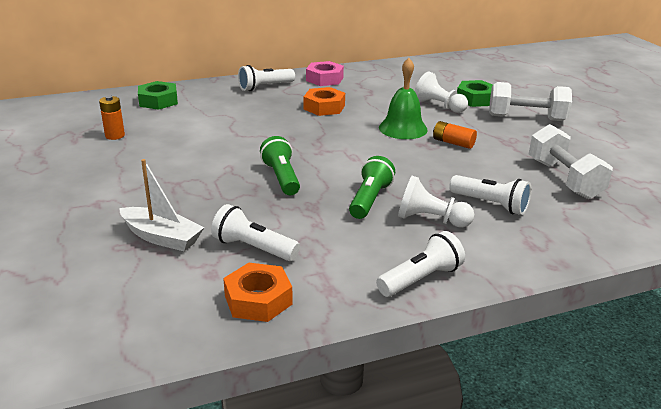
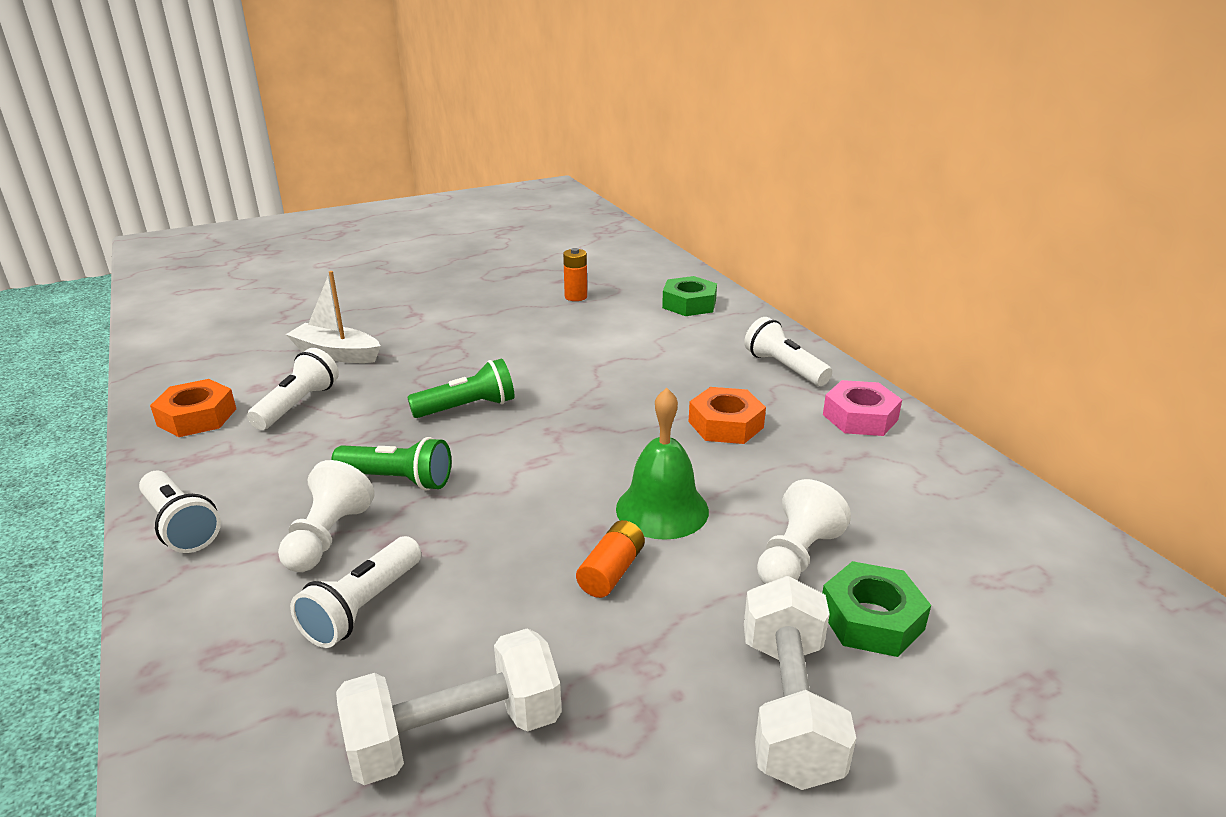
camera: 85 degrees right, 0 degrees up
white boat [119,159,205,251] -> white boat turned 90 degrees clockwise [286,271,381,363]

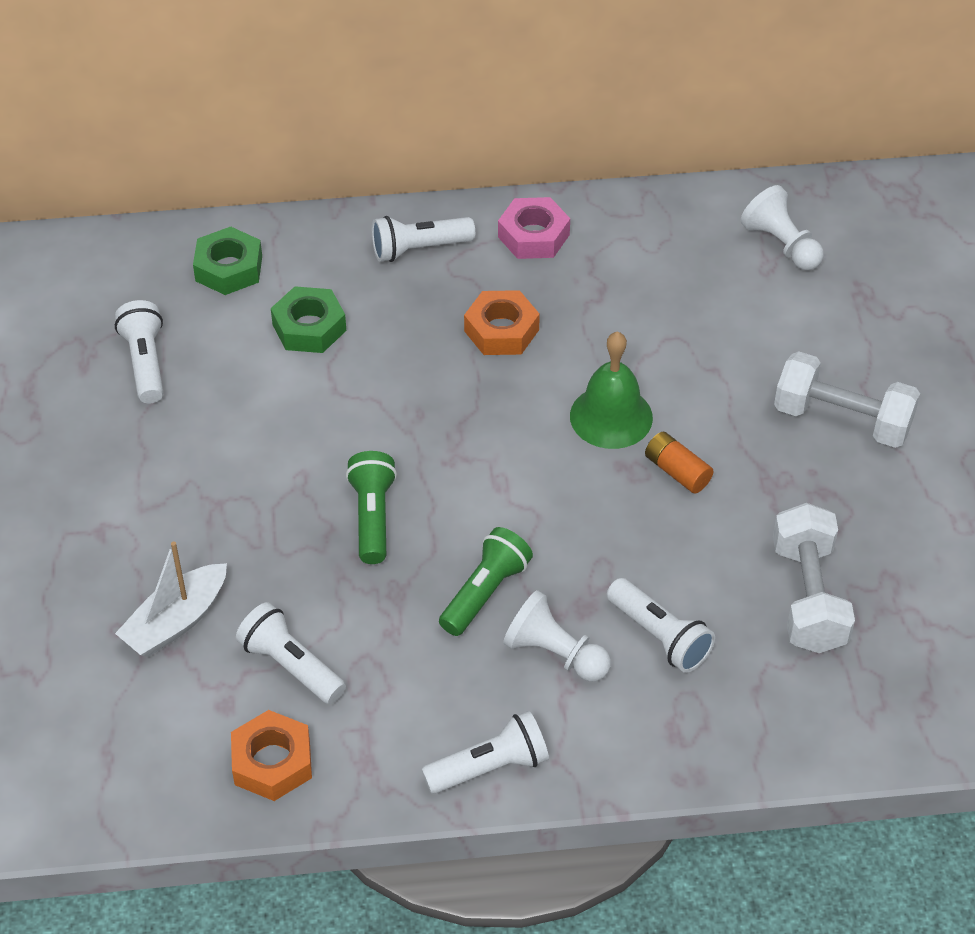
camera: 70 degrees left, 20 degrees up
orange battery [563,248,587,301] -> white flashlight [115,300,163,403]
white pawn [757,479,851,584] -> white pawn moved to [741,185,824,270]
green nut [822,561,931,657] -> green nut moved to [271,286,346,353]

